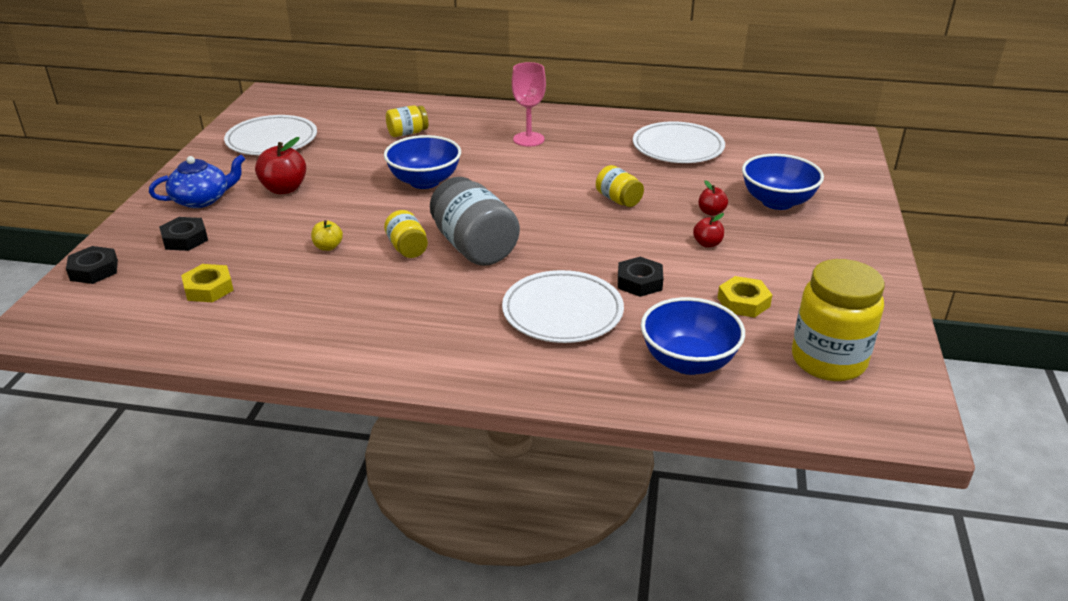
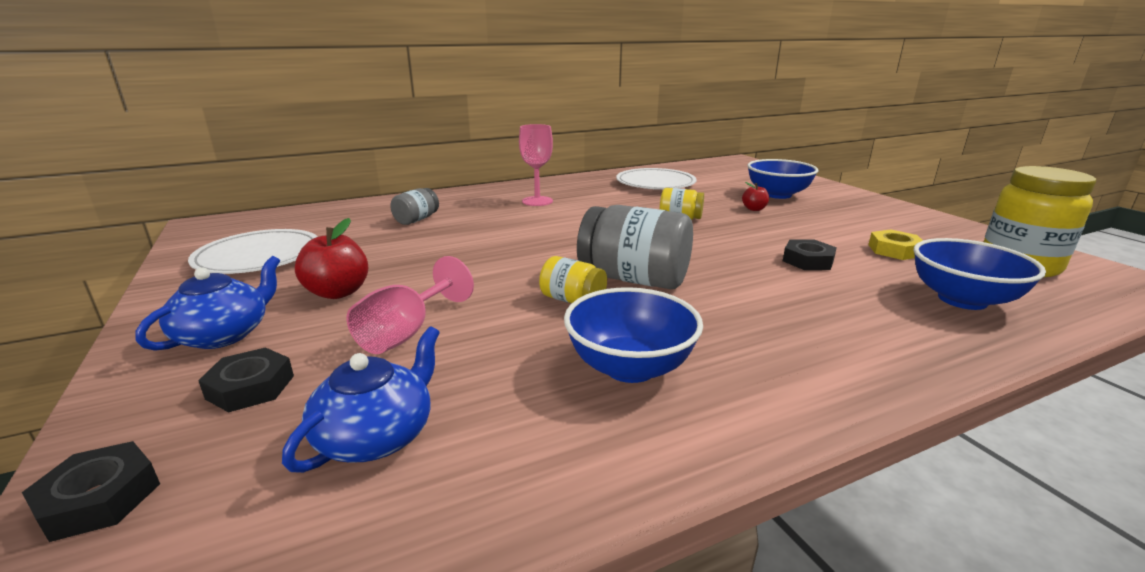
camera: 35 degrees left, 10 degrees down
yellow nut [181,264,234,302] -> blue teapot [282,326,440,473]
yellow apple [311,220,343,251] -> none
blue bowl [384,135,461,189] -> blue bowl moved to [564,287,703,383]
yellow jar [386,105,428,137] -> grey jar [391,188,439,225]
white plate [502,270,624,343] -> none
red apple [693,213,724,247] -> none
none -> pink goblet [347,256,474,354]

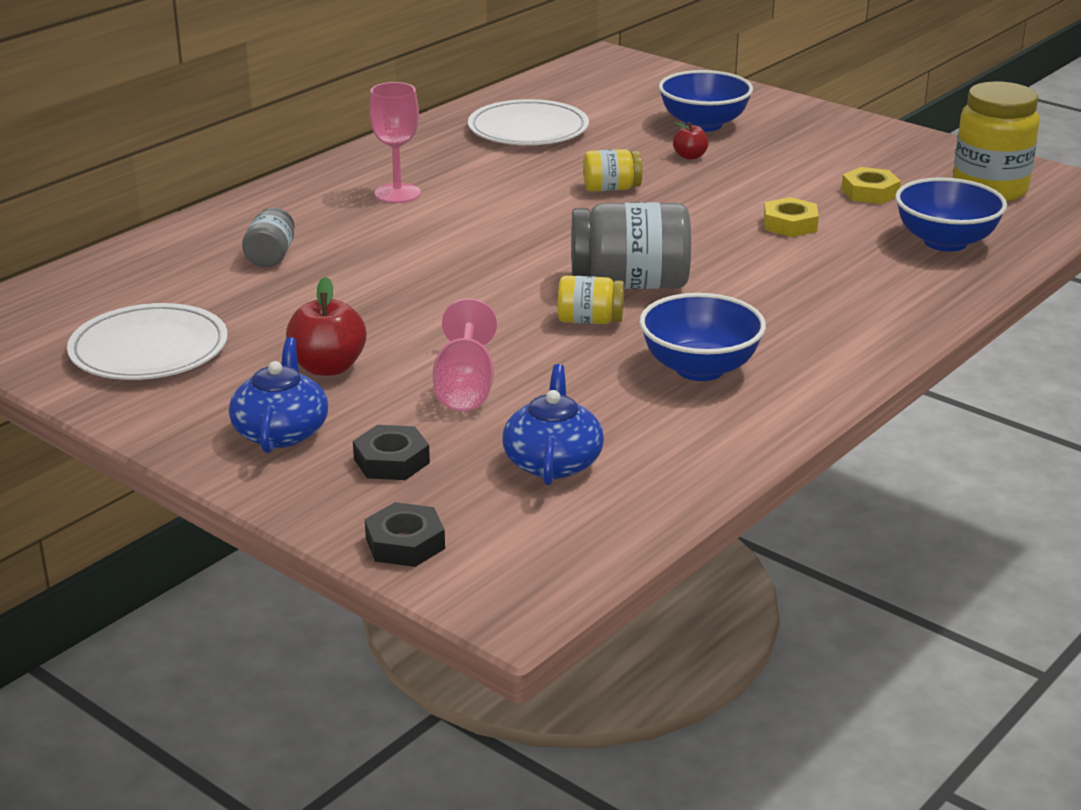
camera: 25 degrees left, 5 degrees up
black nut [783,240,837,270] -> yellow nut [764,197,819,237]

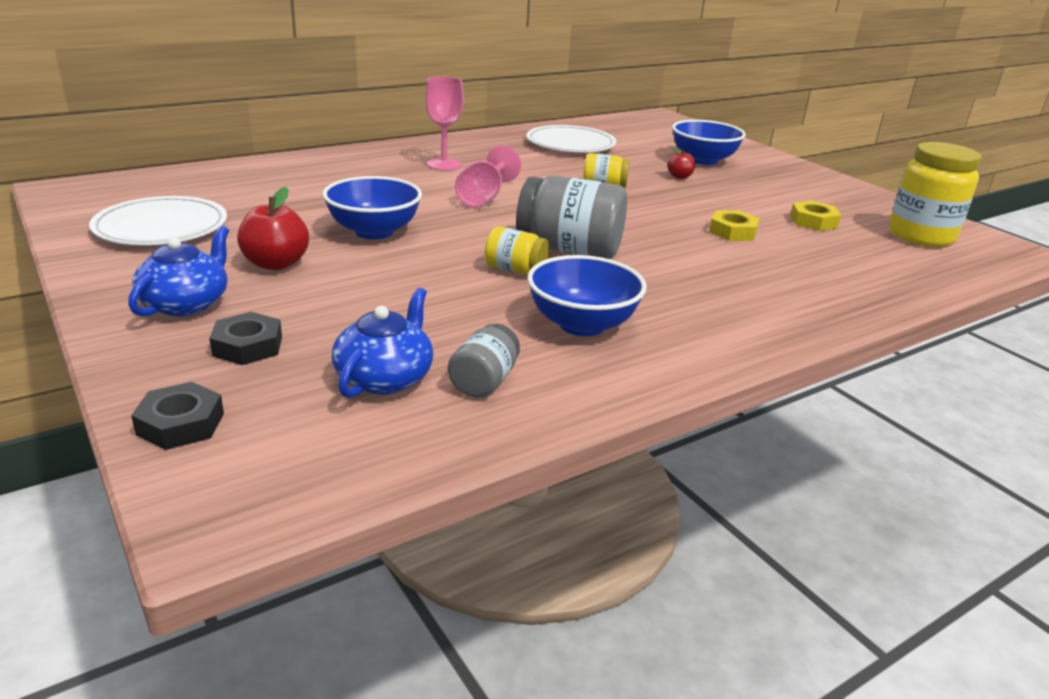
camera: 15 degrees right, 0 degrees up
grey jar [242,207,295,267] -> grey jar moved to [448,324,520,398]
pink goblet [433,299,497,411] -> pink goblet moved to [455,145,521,207]
blue bowl [895,177,1007,252] -> blue bowl moved to [323,176,422,239]

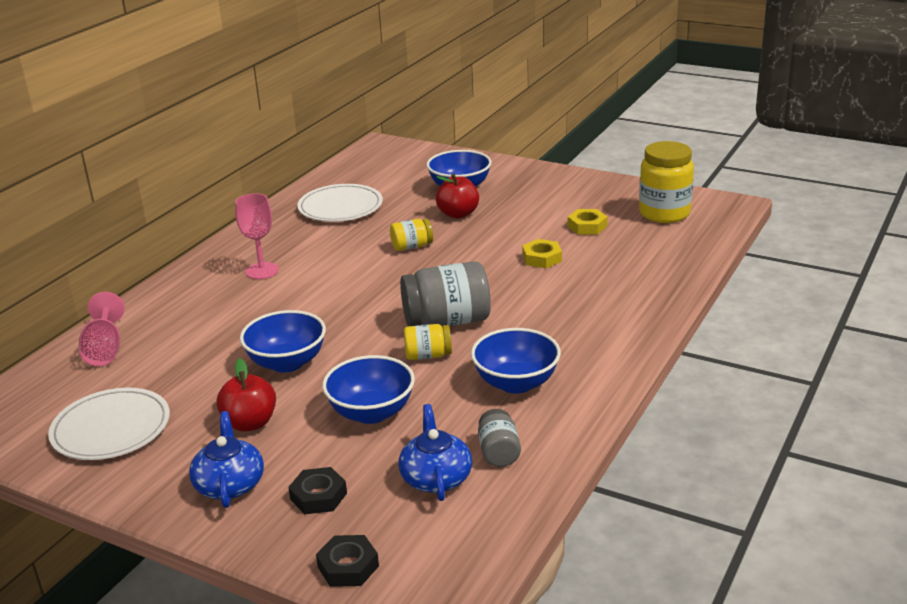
camera: 25 degrees left, 0 degrees up
pink goblet [455,145,521,207] -> pink goblet moved to [79,292,125,366]
red apple [667,147,695,179] -> red apple [436,174,479,219], size x1.76
none -> blue bowl [322,355,415,424]

